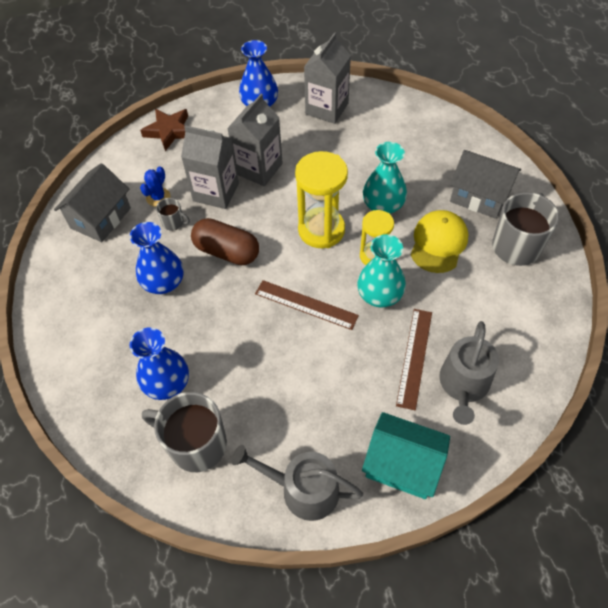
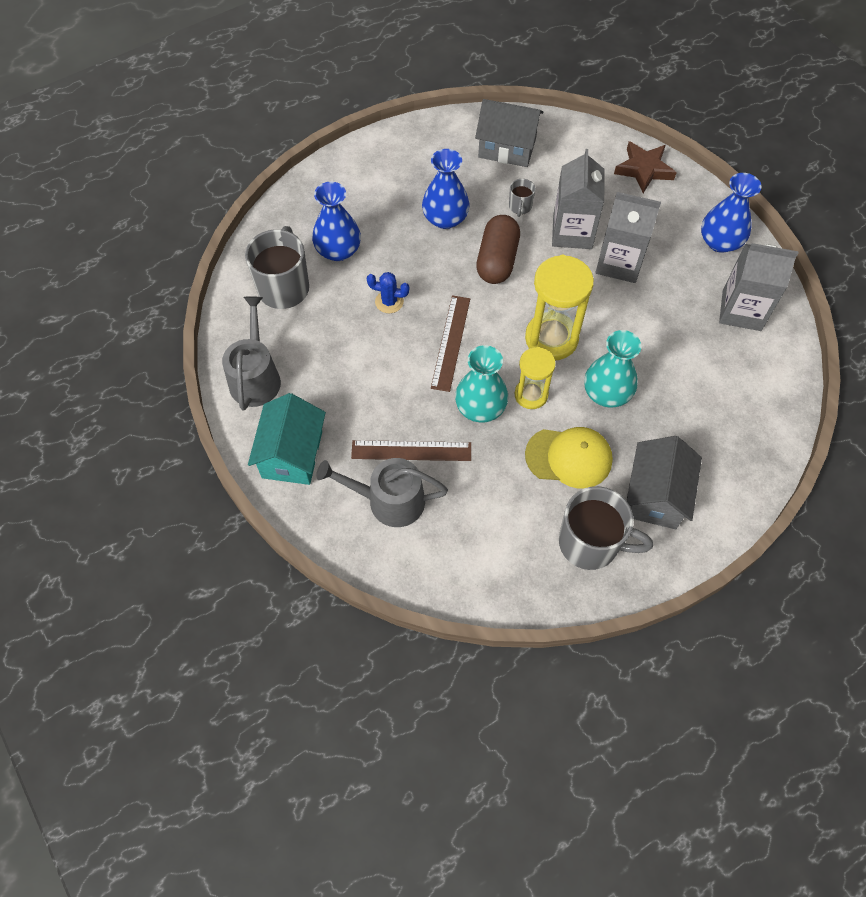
camera: 75 degrees right, 5 degrees up
blue cactus [140,166,171,207] -> blue cactus moved to [367,272,409,313]

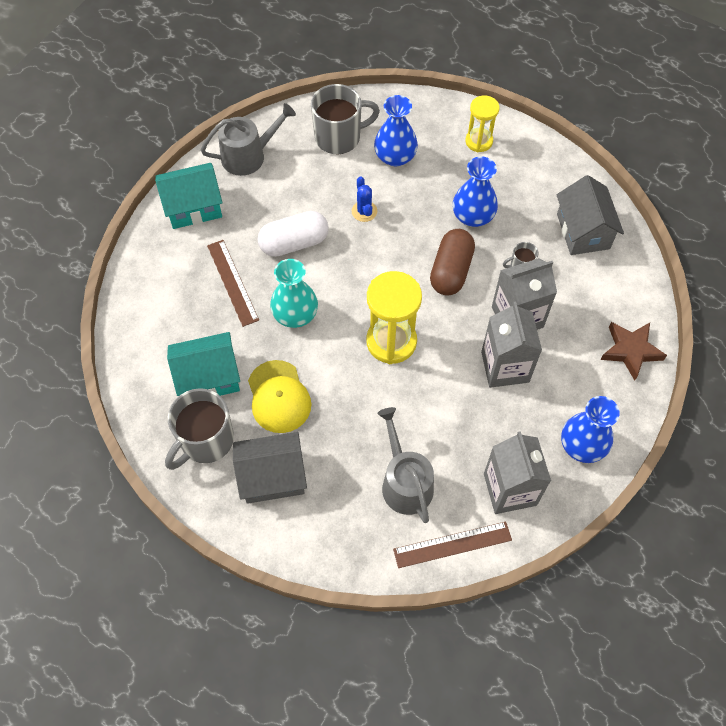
camera: 65 degrees right, 0 degrees up
grey watering can [316,458,448,527] -> grey watering can moved to [377,407,434,523]
brown ruler [431,295,470,392] -> brown ruler moved to [393,522,512,568]
brown capsule [476,215,520,284] -> brown capsule turned 60 degrees counterclockwise [430,229,475,295]
yellow hourglass [514,347,556,409] -> yellow hourglass moved to [465,95,499,152]
grey mug [559,486,653,570] -> grey mug turned 45 degrees clockwise [165,388,234,470]
turquoise vase [584,330,641,407] -> none
none -> turquoise house [167,332,240,396]
none -> white capsule [258,211,329,257]

